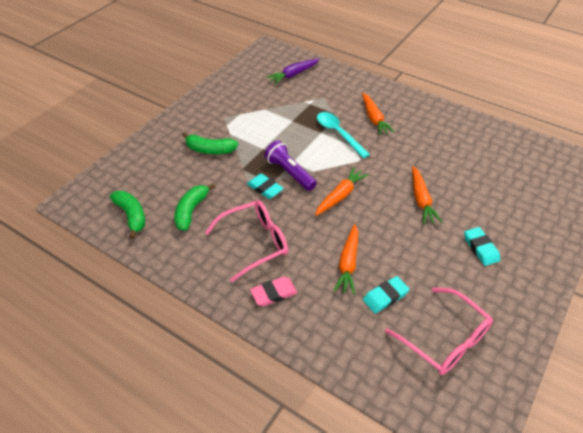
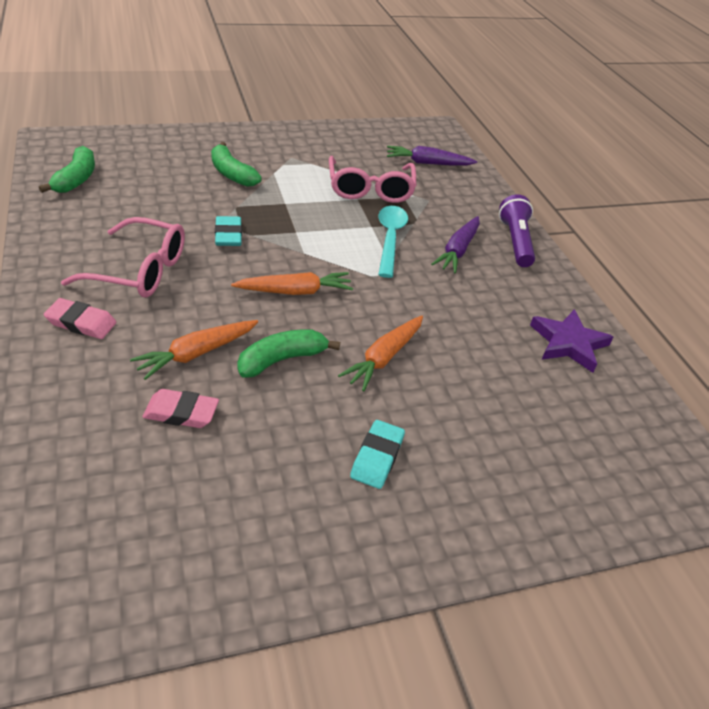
camera: 35 degrees right, 5 degrees down
green banana [174,183,215,231] -> green banana moved to [237,329,340,378]
purple flashlight [264,141,317,191] -> purple flashlight moved to [499,195,535,267]
orange carrot [362,93,395,136] -> purple carrot [431,216,480,274]
turquoise eraser [363,276,410,313] -> pink eraser [143,389,219,428]
pink glasses [385,288,493,375] -> pink glasses moved to [329,156,416,203]
none -> purple star [530,309,613,373]

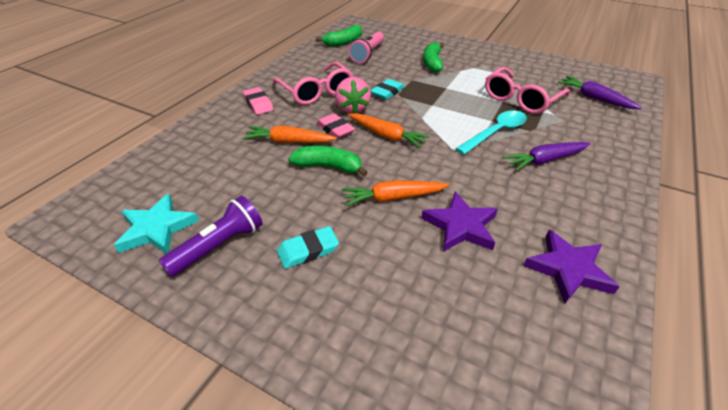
camera: 50 degrees right, 0 degrees up
pink eraser [143,389,219,428] -> pink eraser moved to [317,113,355,139]
purple flashlight [499,195,535,267] -> purple flashlight moved to [159,196,262,277]
none -> turquoise star [114,194,199,254]
none -> pink strawberry [335,77,371,113]
none -> pink flashlight [349,32,384,63]
none -> purple star [421,192,498,252]

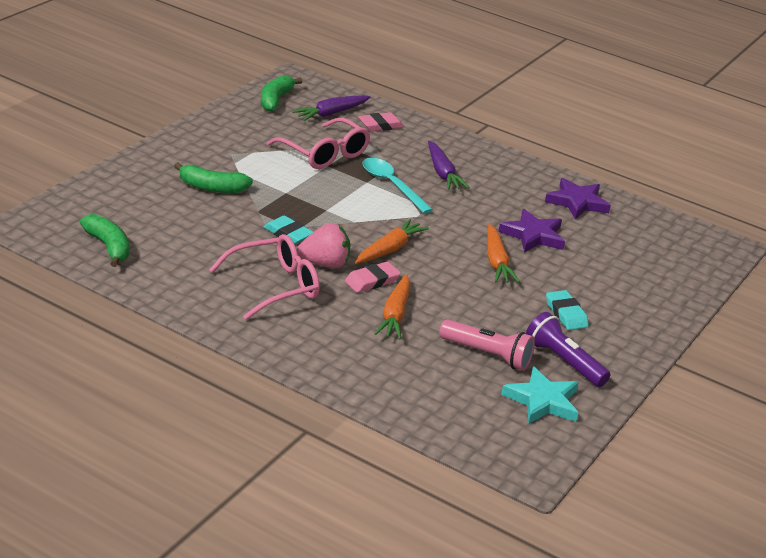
camera: 90 degrees left, 10 degrees down
pink eraser [243,87,274,115] -> pink eraser moved to [358,112,404,132]
green banana [288,146,368,176] -> green banana moved to [261,75,302,112]
pink flashlight [349,32,384,63] -> pink flashlight moved to [439,319,535,370]

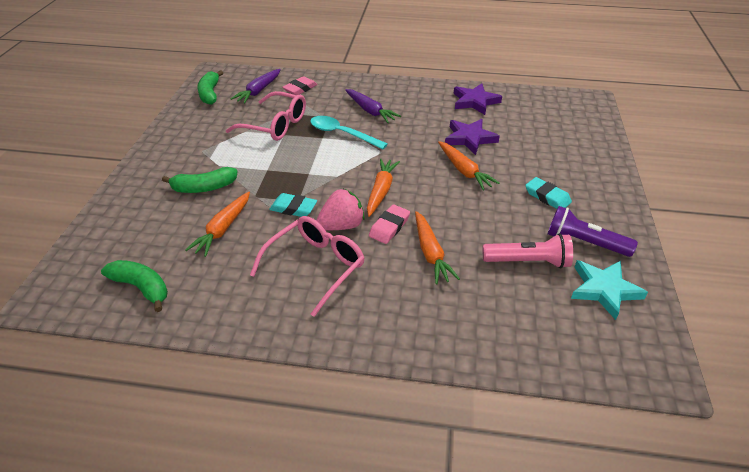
camera: 20 degrees left, 10 degrees up
none -> orange carrot [185,192,250,257]

